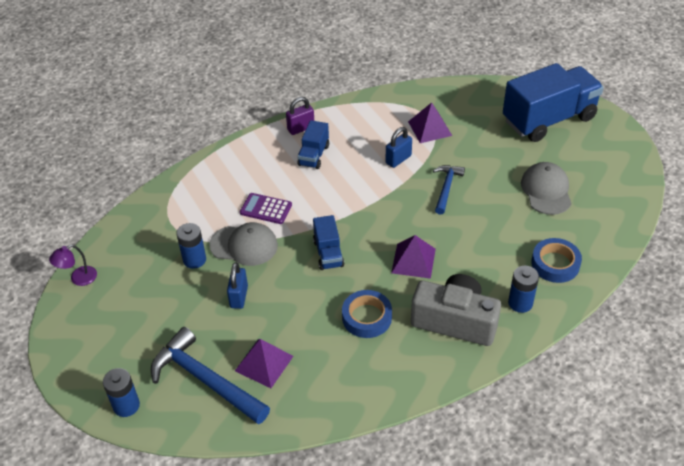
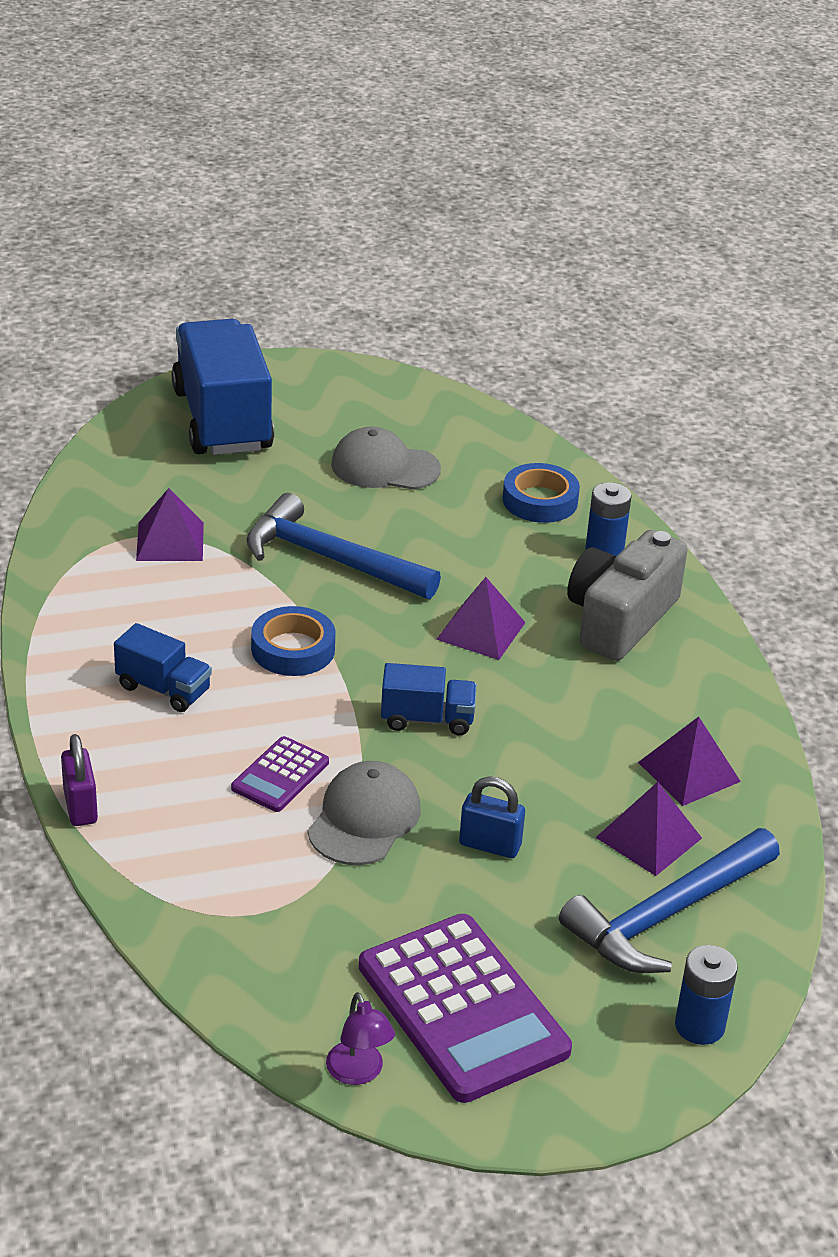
camera: 80 degrees left, 10 degrees down
blue battery [176,223,206,269] -> none
purple padlock [286,97,314,135] -> purple padlock moved to [61,734,98,826]
blue tape [342,290,392,338] -> blue tape moved to [251,606,336,676]
blue padlock [386,127,412,168] -> none
blue hammer [433,165,465,215] -> blue hammer [246,493,441,599], size x1.75
none -> purple calculator [359,914,572,1103]
none -> purple pyramid [638,717,741,806]

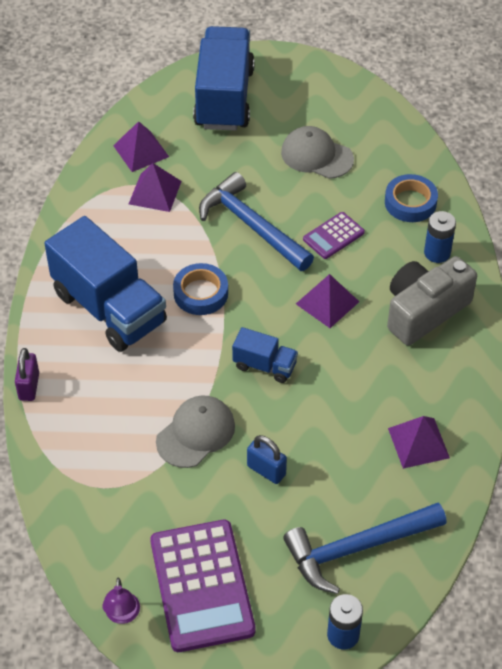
camera: 20 degrees right, 15 degrees up
blue truck [114,623,212,712] -> blue truck [44,216,167,352], size x2.09
purple calculator [231,736,329,812] -> purple calculator moved to [303,212,365,259]
purple pyramid [595,782,702,876] -> purple pyramid moved to [113,121,169,172]

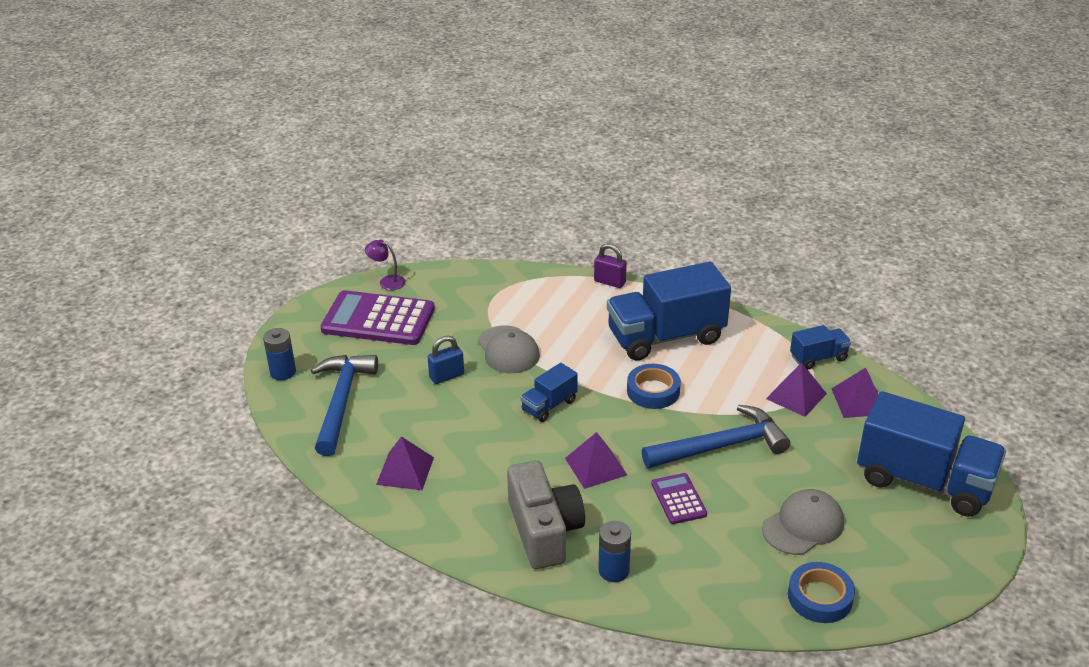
camera: 115 degrees right, 15 degrees down
blue tape [385,174,438,222] -> blue tape moved to [788,562,855,623]
none -> blue truck [790,325,851,369]

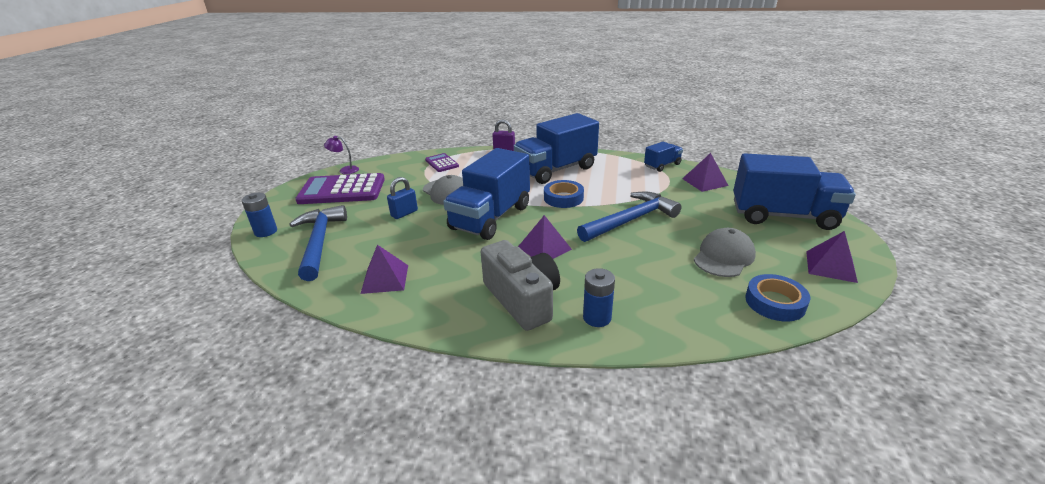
camera: 15 degrees left, 5 degrees down
blue truck [521,363,578,422] -> blue truck [443,148,530,240], size x2.09
purple calculator [651,473,707,524] -> purple calculator moved to [425,153,459,172]
purple pyramid [766,362,827,417] -> purple pyramid moved to [806,231,858,283]

